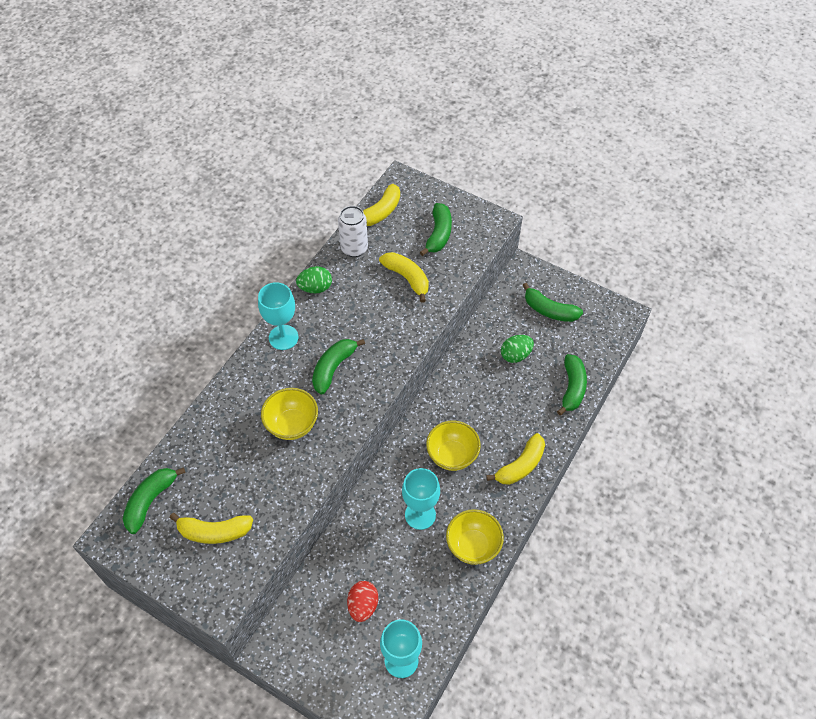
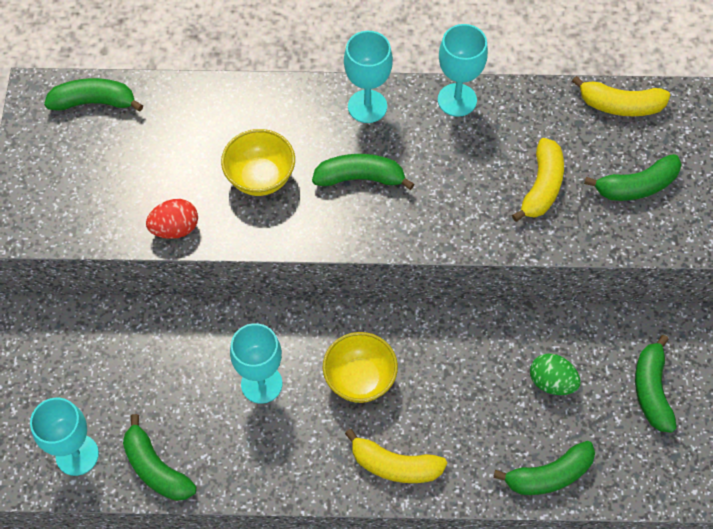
camera: 60 degrees right, 5 degrees up
yellow banana [170,513,253,544] -> none
green egg [296,266,332,293] -> turquoise goblet [438,24,488,117]
white can [338,206,368,257] -> none
red egg [347,581,378,622] -> red egg moved to [146,199,198,239]
yellow bowl [446,509,504,565] -> none
none -> green banana [123,414,197,501]

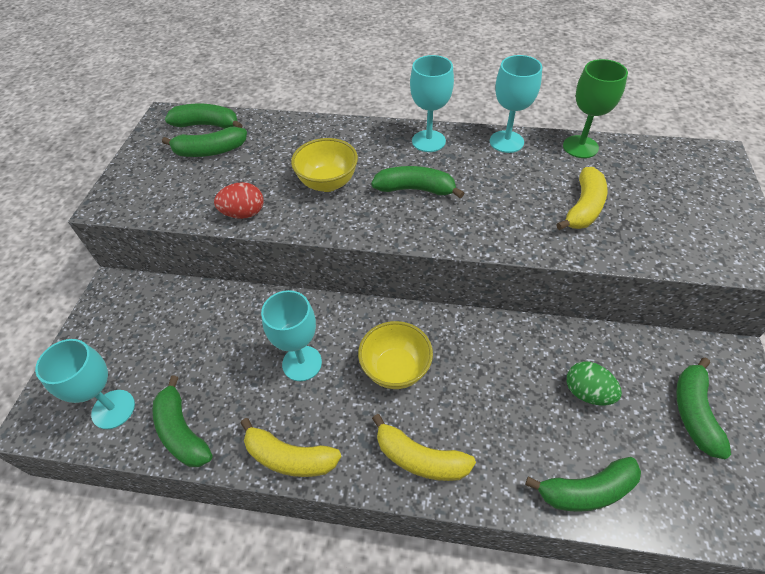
camera: 10 degrees right, 10 degrees down
yellow banana [572,76,670,116] -> yellow banana moved to [241,418,341,477]
green banana [584,154,682,201] -> green banana moved to [162,127,247,157]
none -> green goblet [563,59,628,158]

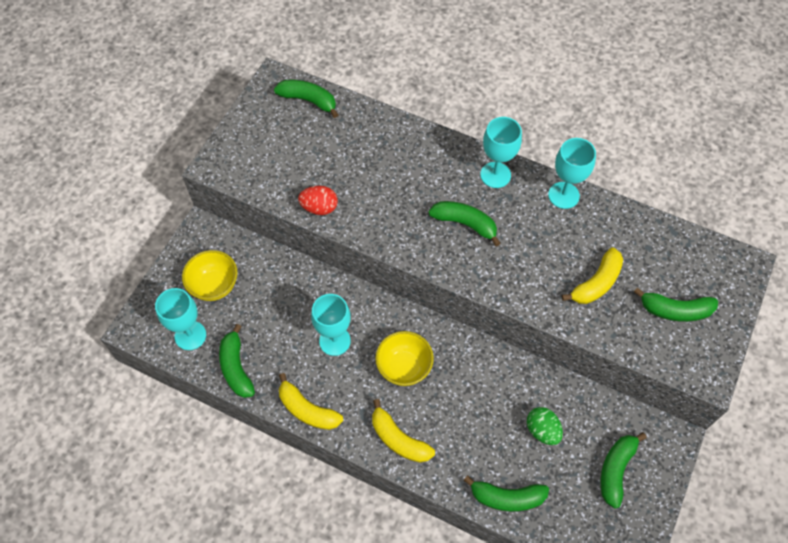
camera: 15 degrees right, 10 degrees up
green banana [162,127,247,157] -> green banana moved to [634,287,718,322]
yellow bowl [291,138,358,192] -> yellow bowl moved to [182,250,238,301]
green goblet [563,59,628,158] -> none

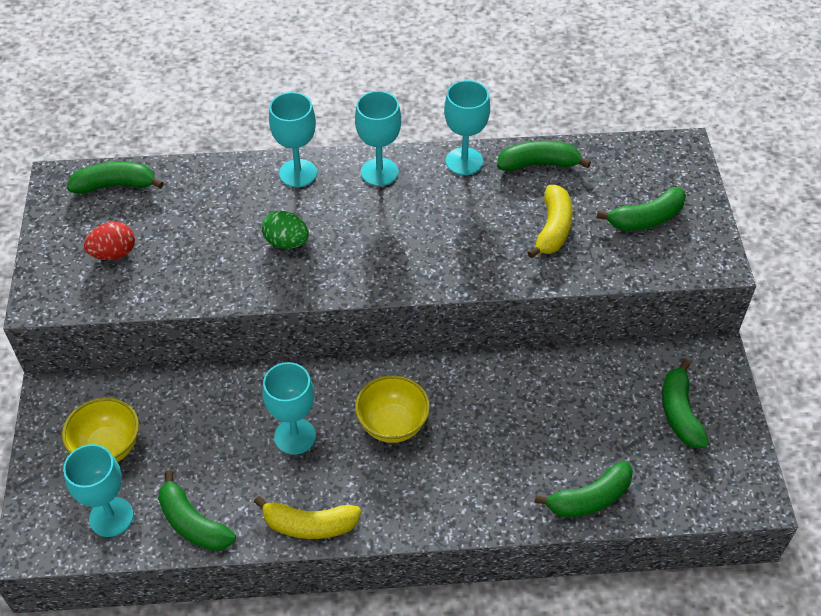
camera: 30 degrees left, 10 degrees down
red egg [298,186,338,215] -> red egg moved to [84,222,135,260]
yellow banana [372,399,435,463] -> none
green banana [429,201,501,246] -> green banana moved to [497,141,591,171]
green egg [527,407,563,445] -> green egg moved to [262,211,309,249]
none -> turquoise goblet [269,92,317,187]

